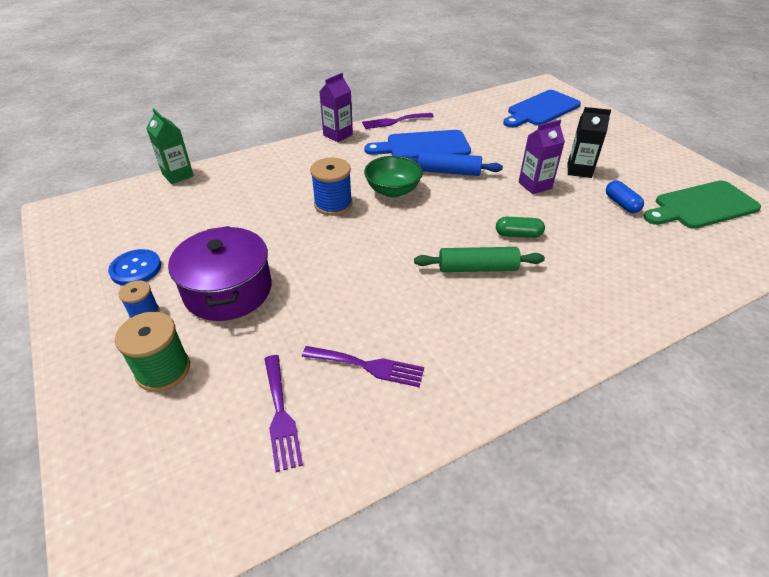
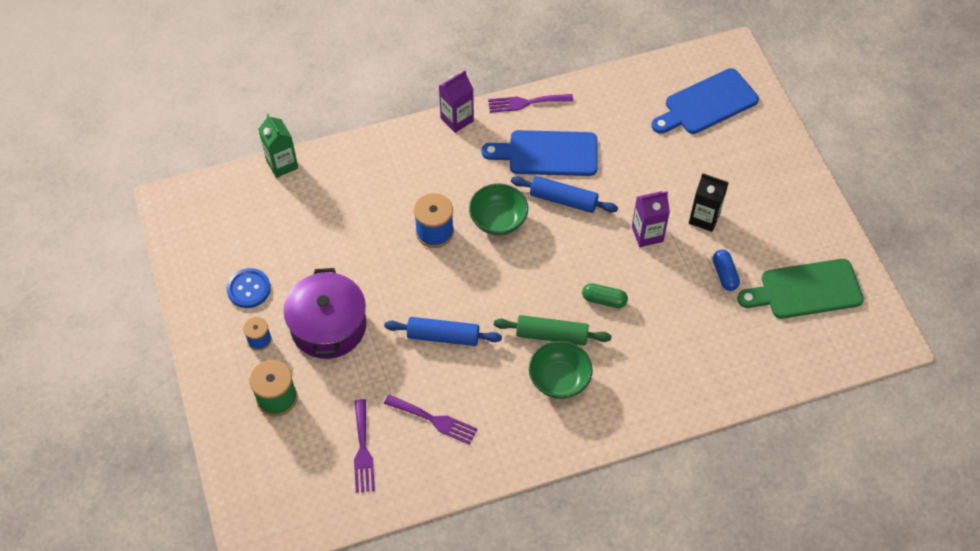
camera: 10 degrees right, 15 degrees up
none -> blue rolling pin [384,317,502,346]
none -> green bowl [529,341,593,399]

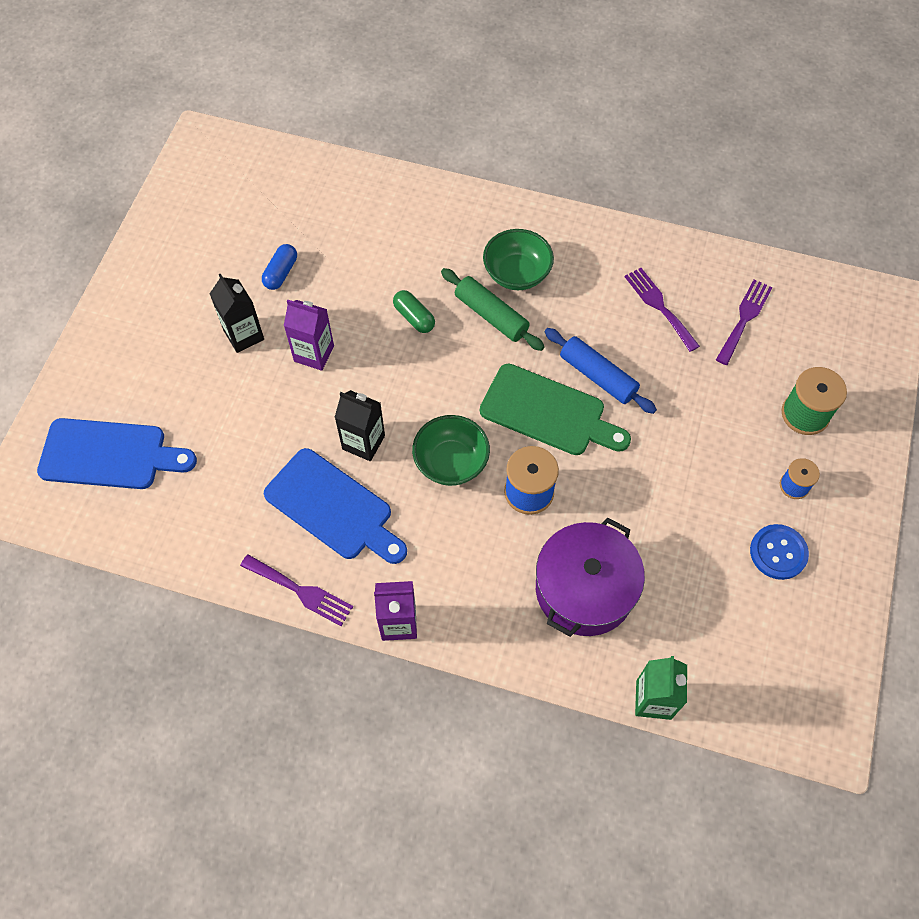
camera: 145 degrees left, 5 degrees up
purple pot [284,268,366,359] -> purple pot moved to [536,517,645,637]
blue rolling pin [511,176,618,213] -> black carton [334,390,385,461]
green cutting board [737,259,864,319] -> green cutting board moved to [480,364,631,455]

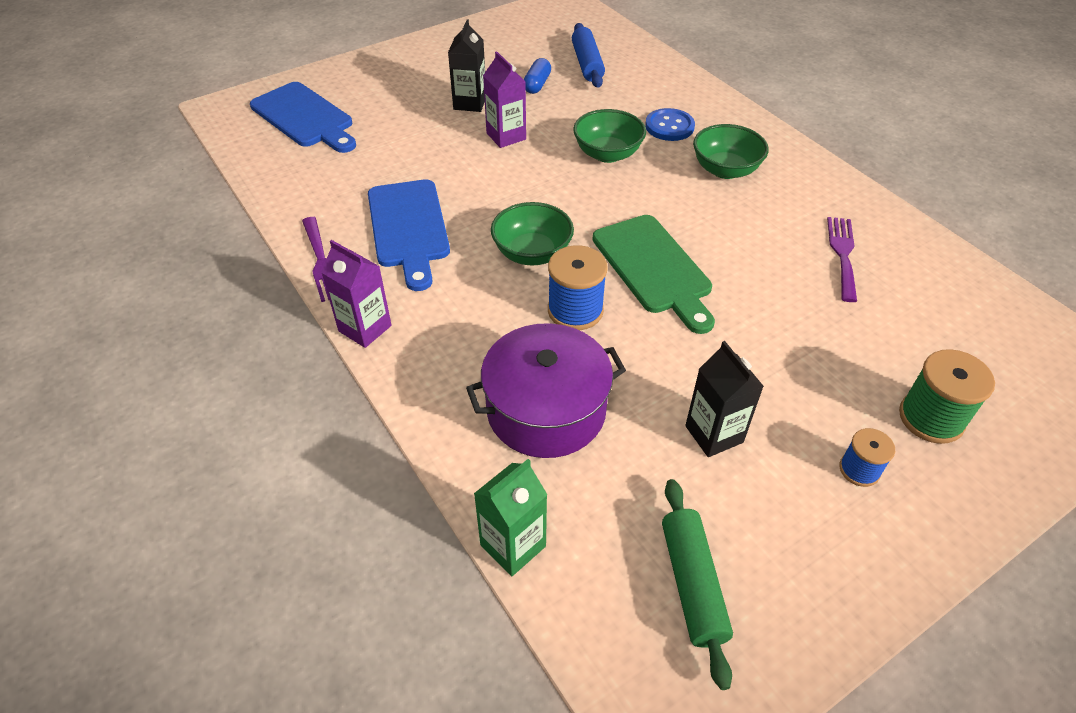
camera: 40 degrees right, 15 degrees down
blue capsule [262,244,297,290] -> blue capsule turned 45 degrees counterclockwise [524,58,551,94]
black carton [334,390,385,461] -> black carton moved to [685,341,764,457]
green capsule [393,290,435,333] -> green bowl [573,109,646,163]
green rolling pin [441,268,545,351] -> green rolling pin moved to [662,479,733,690]
blue rolling pin [545,328,657,414] -> blue rolling pin moved to [572,23,605,88]
purple fork [716,279,773,365] -> none
blue button [750,524,809,580] -> blue button moved to [645,108,695,141]

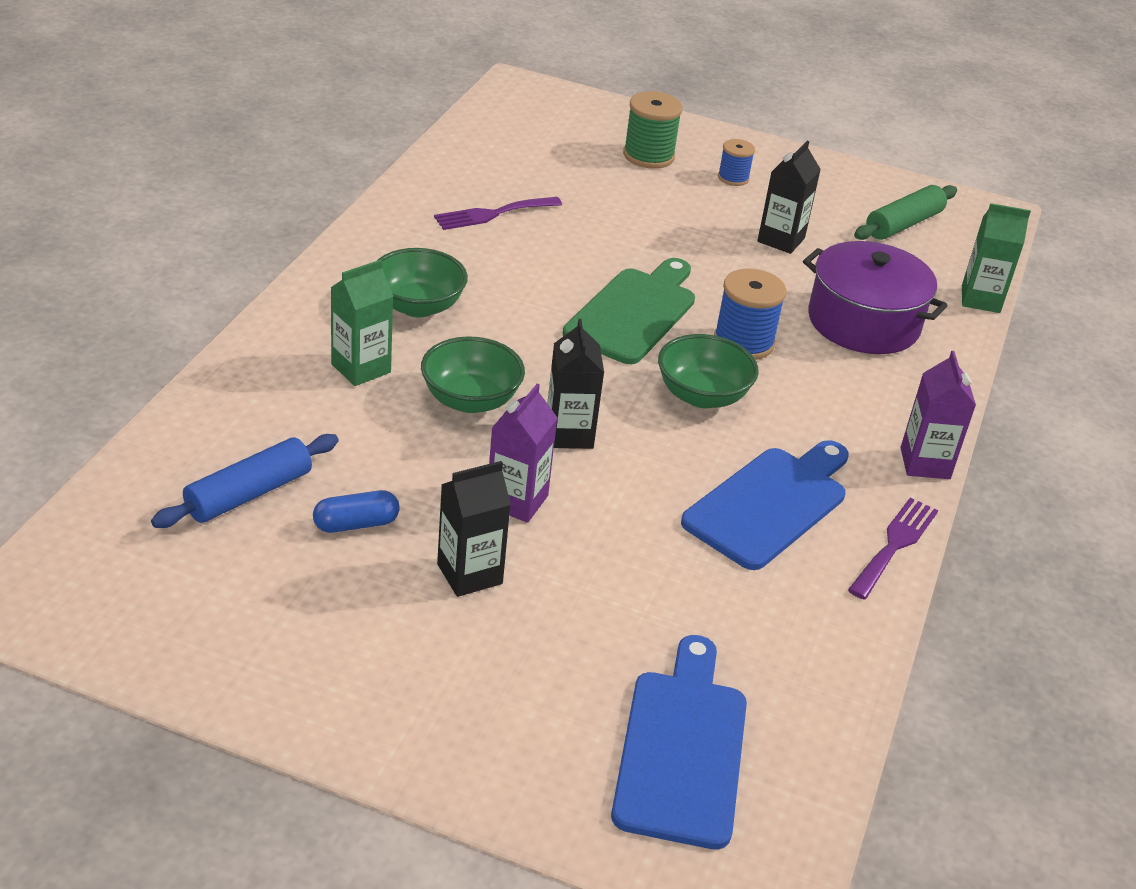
camera: 130 degrees left, 10 degrees down
blue button [645,108,695,141] -> green carton [331,260,393,386]
none -> black carton [547,319,604,449]

